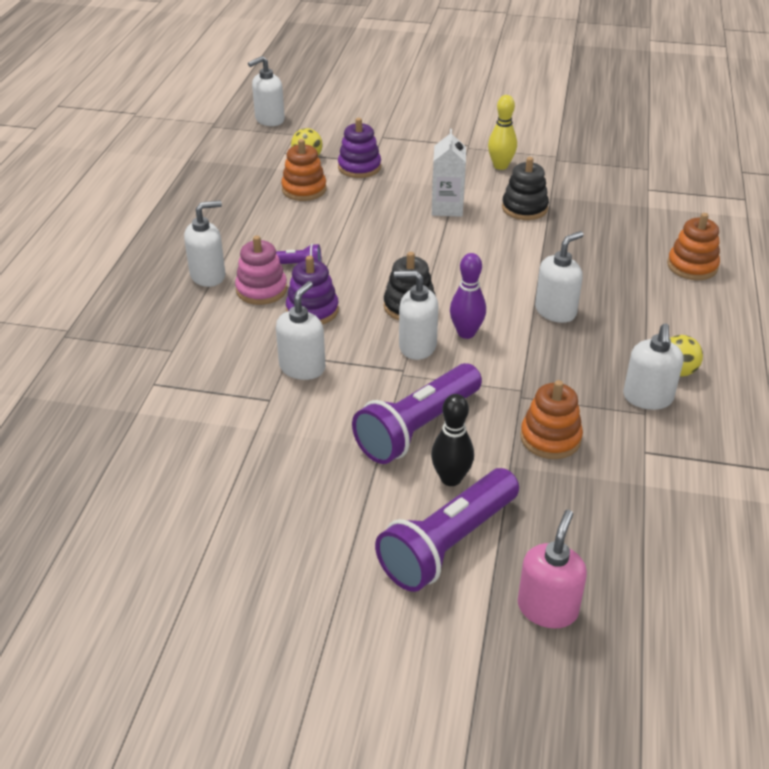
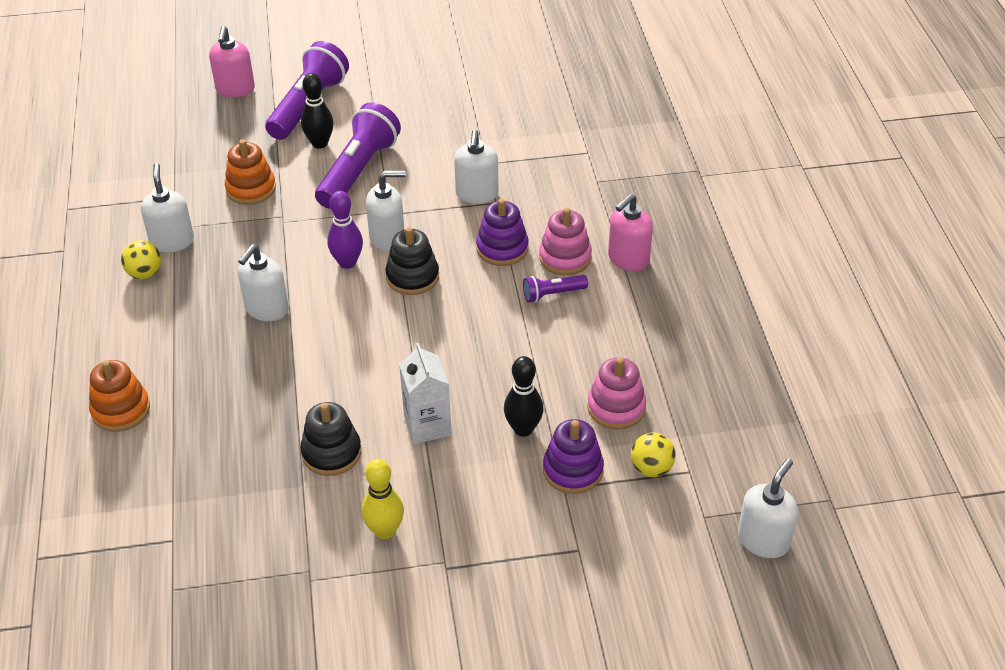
camera: 160 degrees right, 5 degrees up
white soap dispenser [184,201,226,287] -> pink soap dispenser [608,194,653,272]
orange stacking toy [281,139,327,201] -> pink stacking toy [587,357,646,430]
none -> black bowling pin [504,356,543,437]

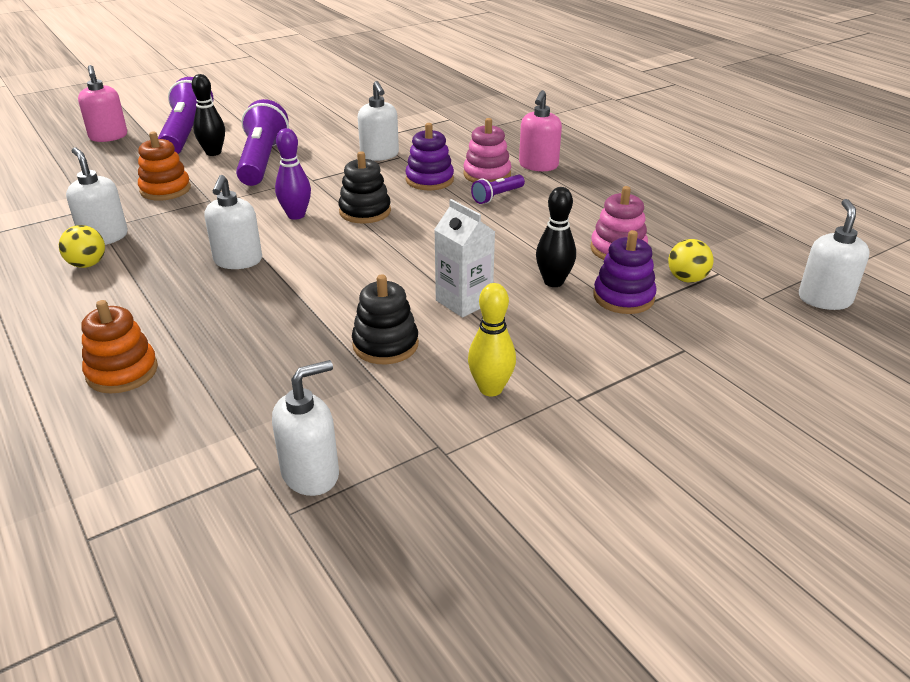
camera: 25 degrees left, 10 degrees down
white soap dispenser [366,171,406,252] -> white soap dispenser moved to [272,360,339,496]

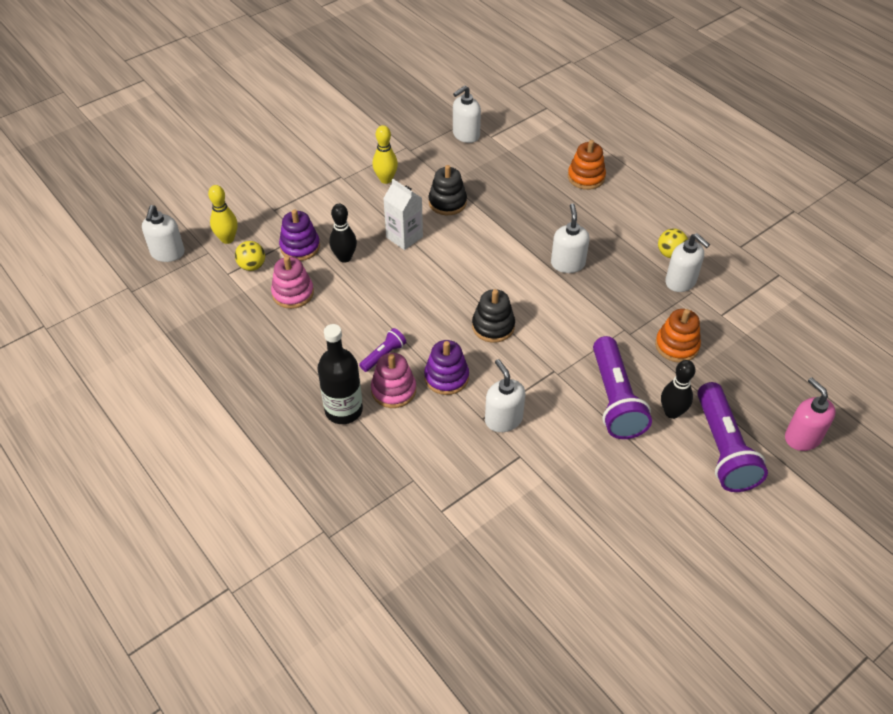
camera: 175 degrees right, 15 degrees up
purple bowling pin [275,128,311,220] -> none
pink soap dispenser [519,90,562,171] -> black bottle [317,324,363,424]
none -> yellow bowling pin [208,185,238,244]

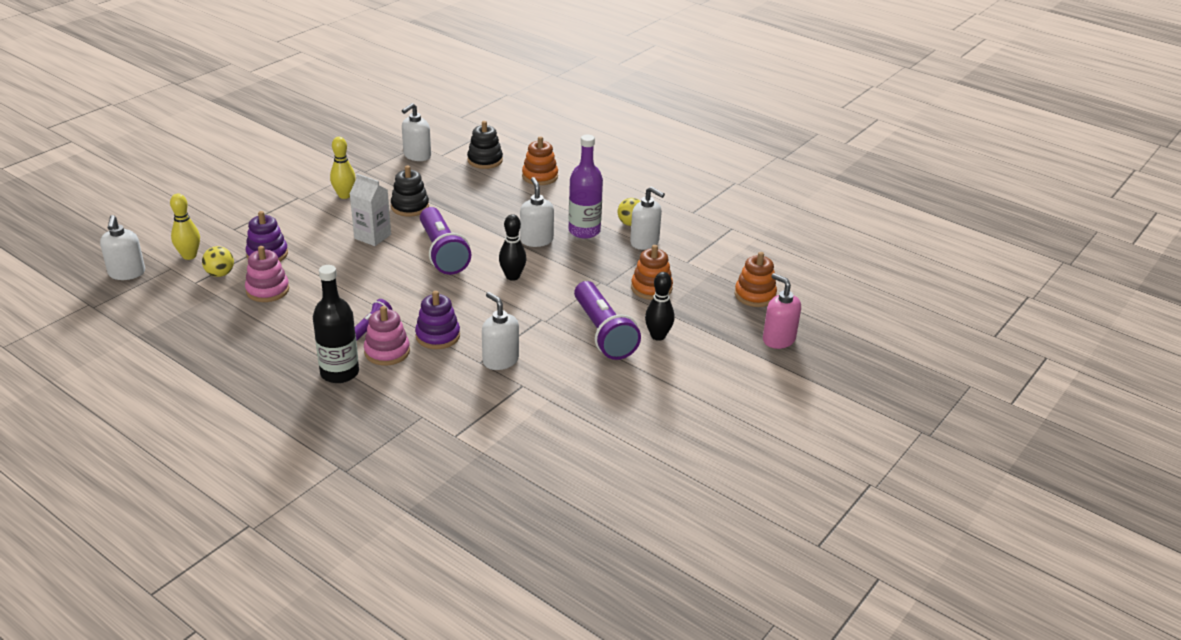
camera: 15 degrees left, 15 degrees down
black bowling pin [329,204,357,263] -> black bowling pin moved to [499,214,526,281]
black stacking toy [472,289,515,343] -> black stacking toy moved to [467,121,503,169]
purple flashlight [697,382,768,492] -> purple flashlight moved to [420,207,471,275]
none -> purple bottle [569,135,603,239]
none -> orange stacking toy [735,252,777,307]

